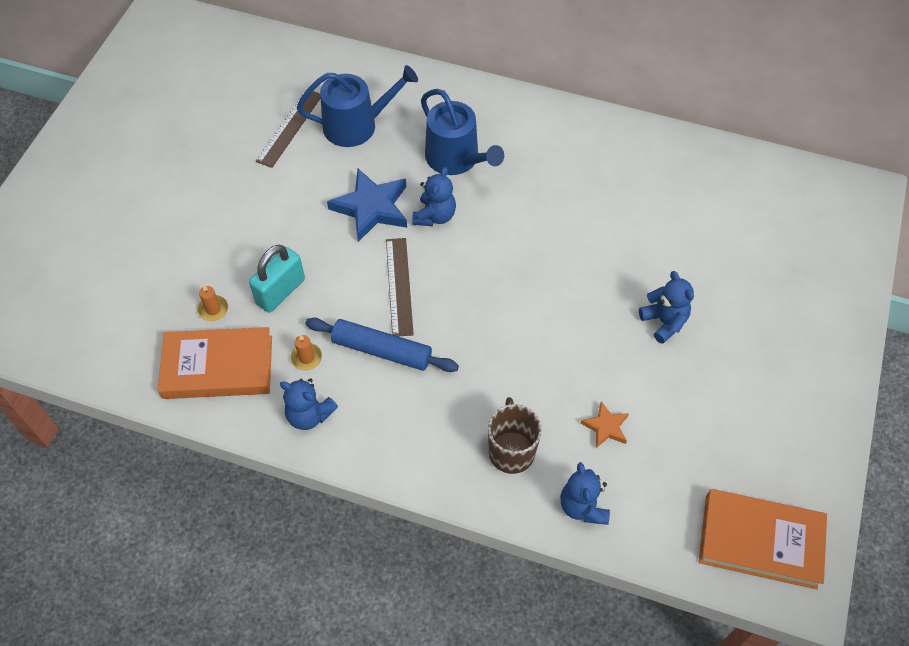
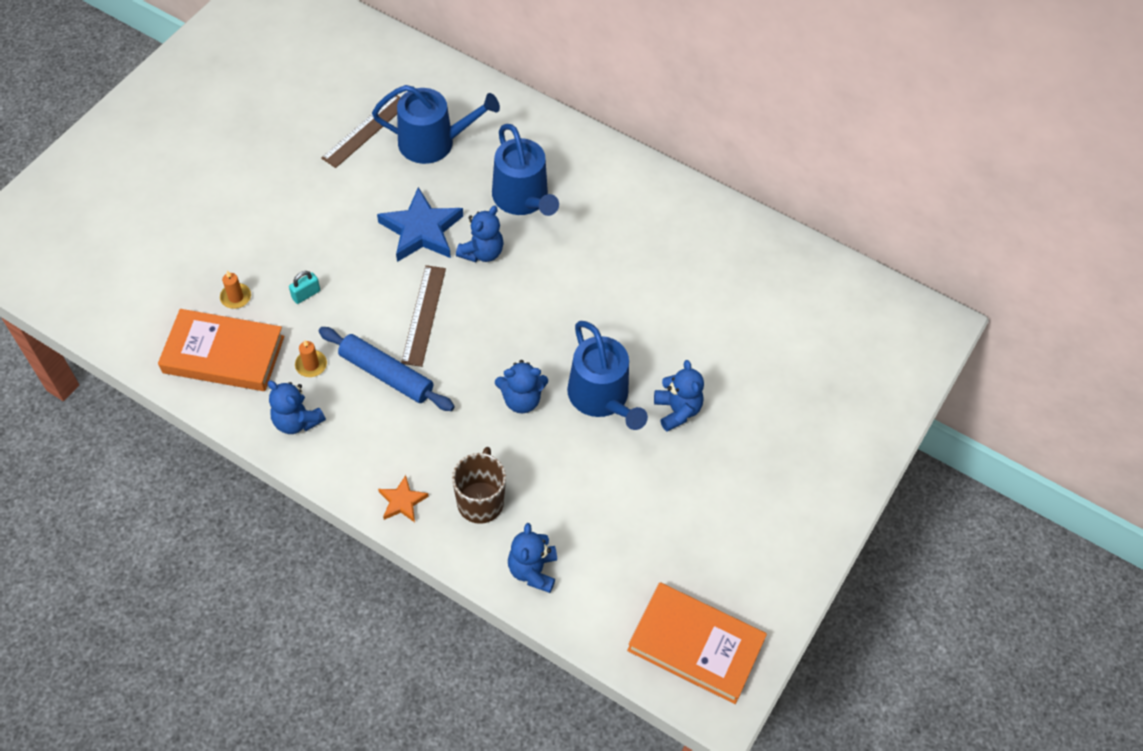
camera: 10 degrees right, 0 degrees up
turquoise padlock [249,245,305,313] -> turquoise padlock [289,271,320,304], size x0.52
orange star [580,401,629,448] -> orange star moved to [378,475,429,522]
none -> blue teddy bear [495,360,548,413]
none -> blue watering can [567,321,648,430]

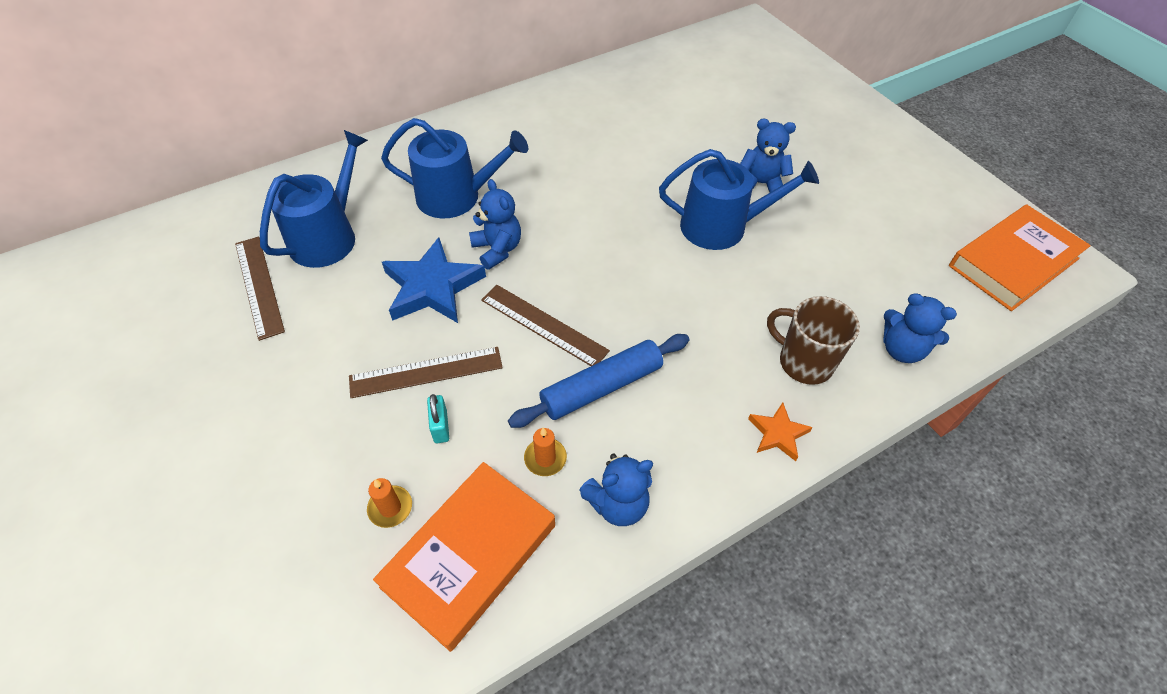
camera: 60 degrees left, 5 degrees down
blue teddy bear [495,360,548,413] -> none
none -> brown ruler [349,347,503,398]

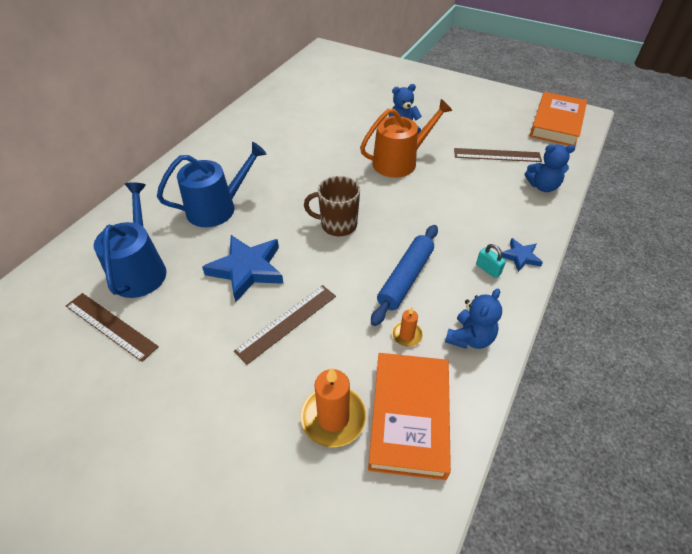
camera: 30 degrees left, 5 degrees down
orange candle [367,478,412,528] -> orange candle [300,367,366,447], size x1.87
turquoise padlock [427,394,449,443] -> turquoise padlock moved to [476,244,506,278]
blue teddy bear [469,179,521,270] -> none
brown ruler [481,285,610,366] -> brown ruler moved to [454,148,542,162]
blue watering can [659,149,819,250] -> orange watering can [360,99,453,178]
orange star [748,402,813,461] -> blue star [502,238,543,272]
brown mug [767,296,860,385] -> brown mug moved to [304,176,360,236]

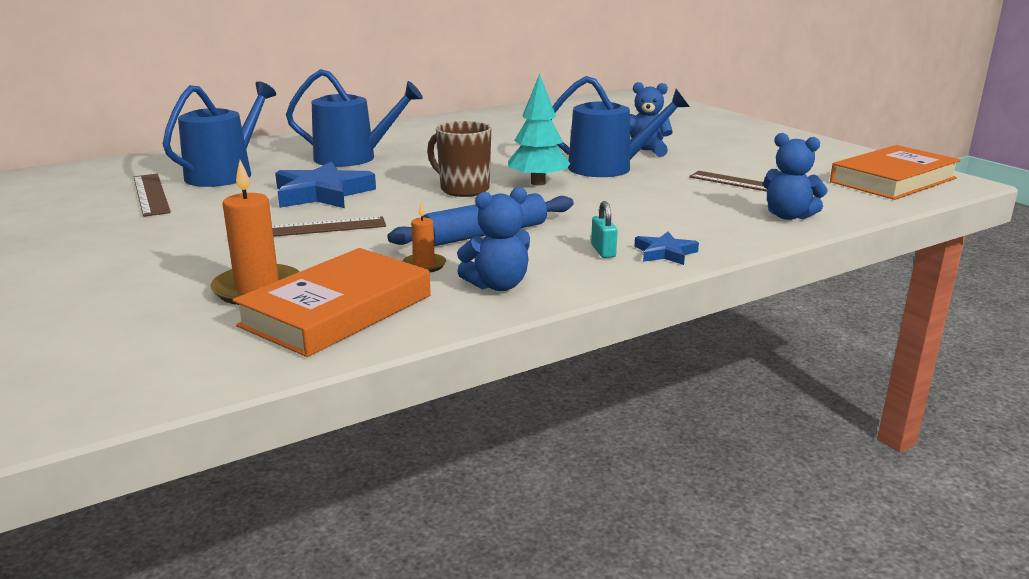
camera: 30 degrees right, 25 degrees down
orange watering can [360,99,453,178] -> blue watering can [551,76,690,177]
none -> turquoise tree [508,74,570,186]

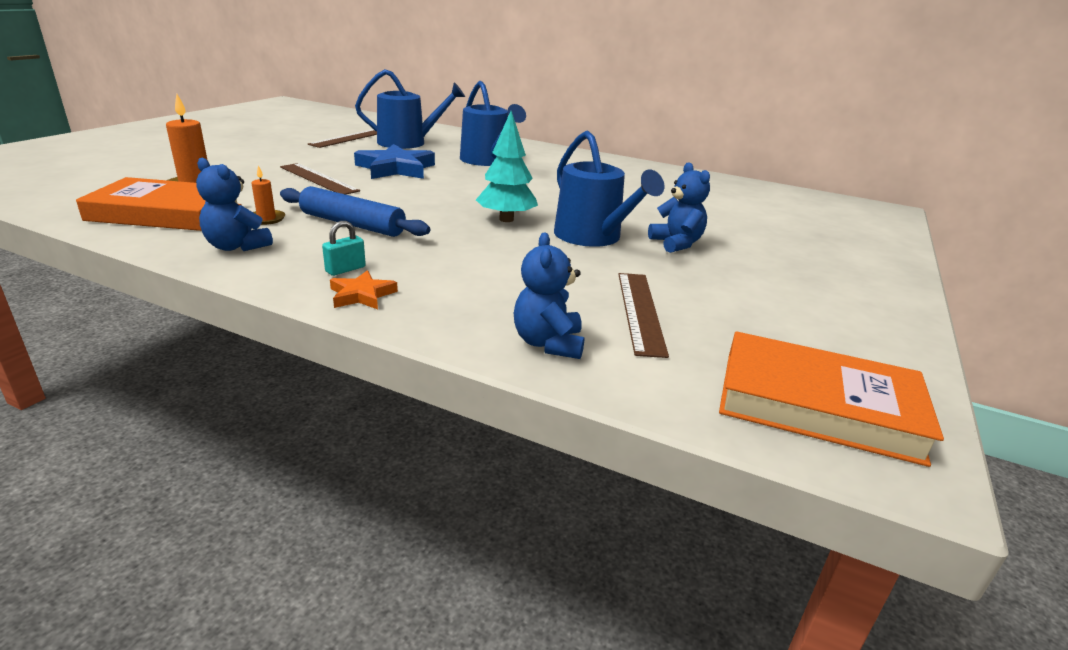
camera: 55 degrees right, 5 degrees up
brown mug [427,121,492,197] -> none
blue star [634,232,699,265] -> orange star [330,270,398,309]

